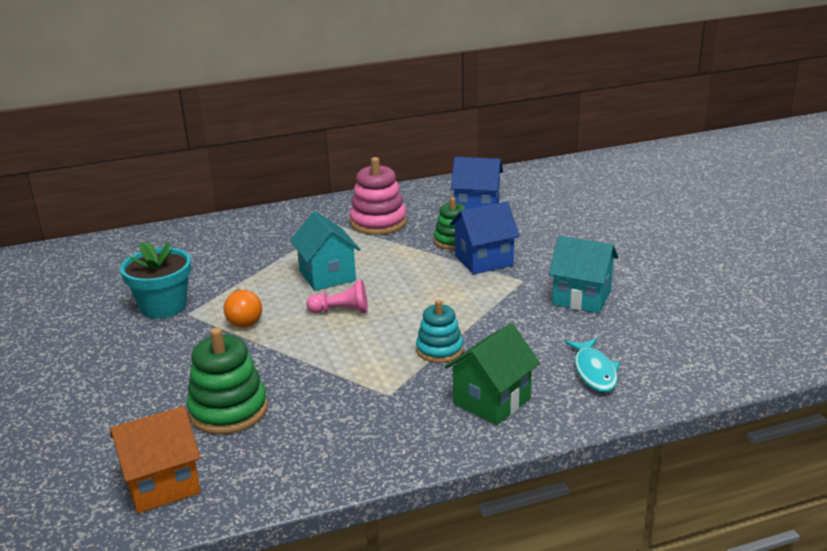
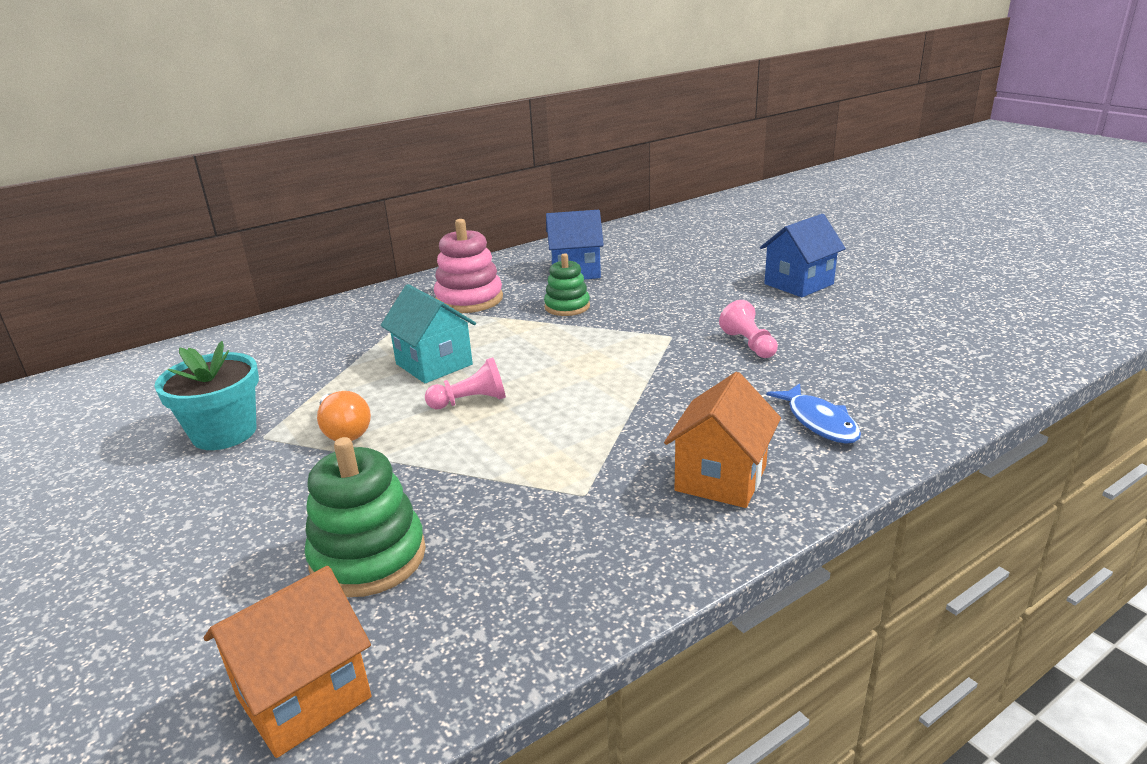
camera: 15 degrees left, 0 degrees up
turquoise stacking toy [416,300,463,363] -> none
green house [445,323,540,425] -> orange house [664,372,781,508]
blue house [450,201,520,274] -> blue house moved to [760,214,846,297]
turquoise house [549,236,618,313] -> pink pawn [719,300,778,358]
turquoise fish [565,338,620,392] -> blue fish [766,383,861,444]

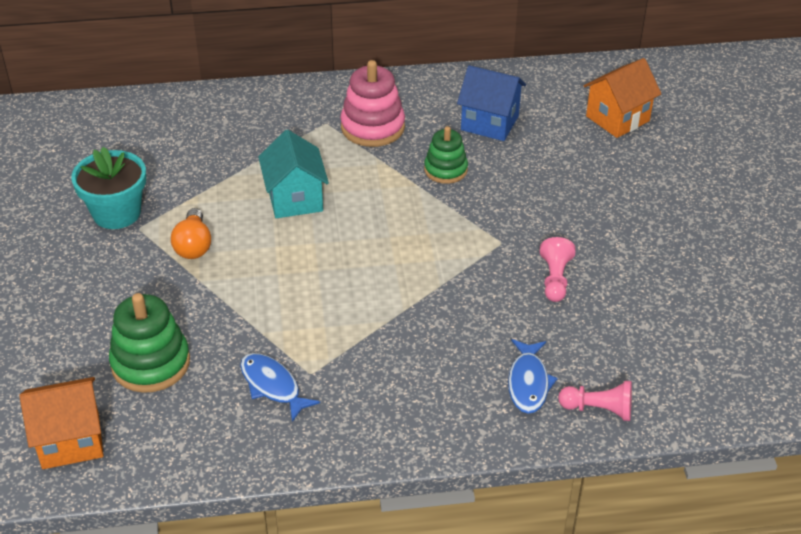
camera: 25 degrees right, 15 degrees up
pink pawn [425,357,506,409] -> pink pawn moved to [558,381,632,421]
orange house [664,372,781,508] -> orange house moved to [584,58,661,138]
blue house [760,214,846,297] -> none
none -> blue fish [240,353,320,422]

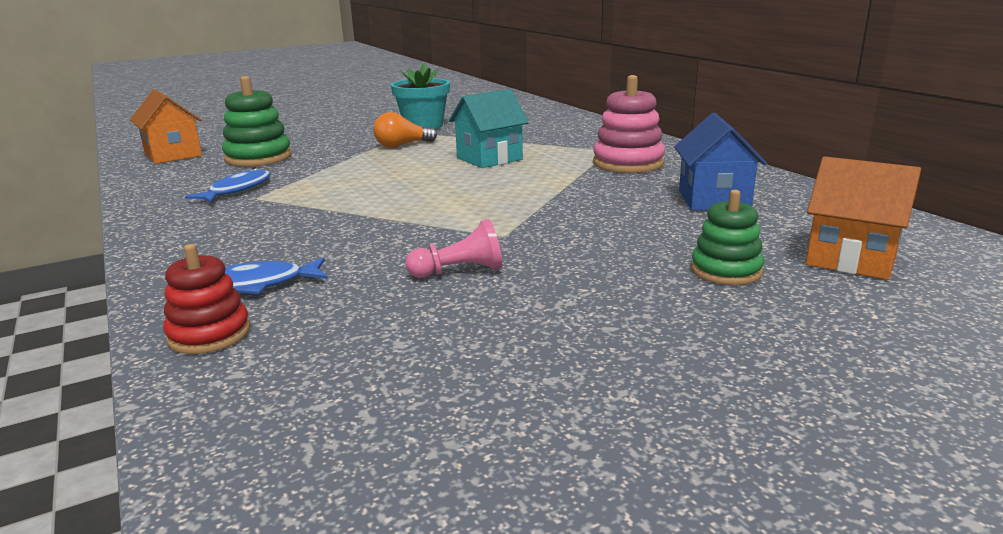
camera: 70 degrees right, 20 degrees down
green stacking toy [424,126,468,184] -> green stacking toy moved to [691,190,764,285]
pink pawn [558,381,632,421] -> red stacking toy [163,244,250,354]

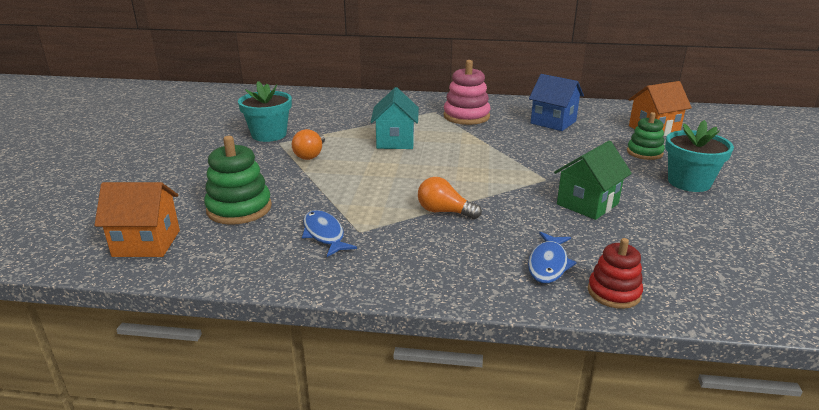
camera: 55 degrees left, 5 degrees up
pink pawn [406,219,502,278] -> green house [554,141,632,220]
none -> orange light bulb [418,177,482,219]
none -> turquoise flower pot [665,120,734,192]

